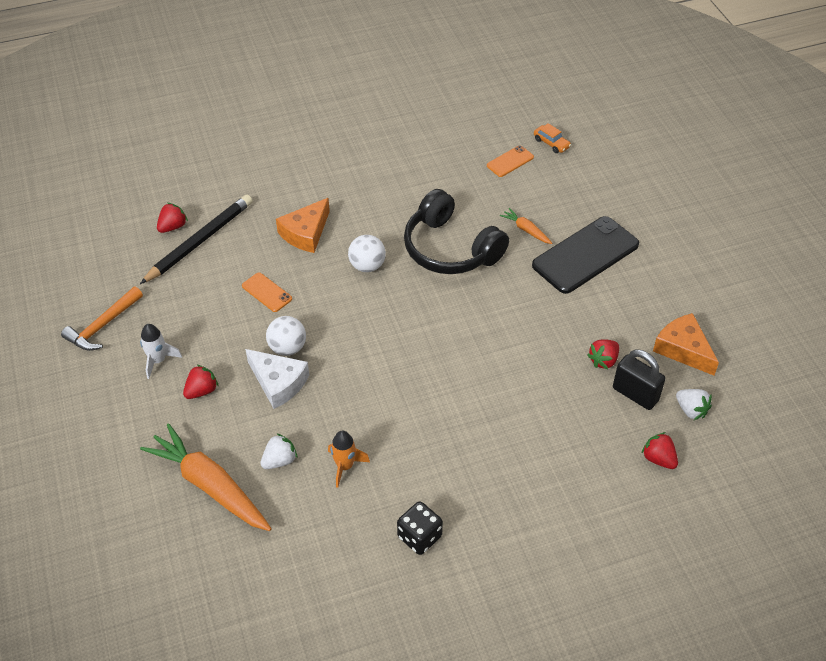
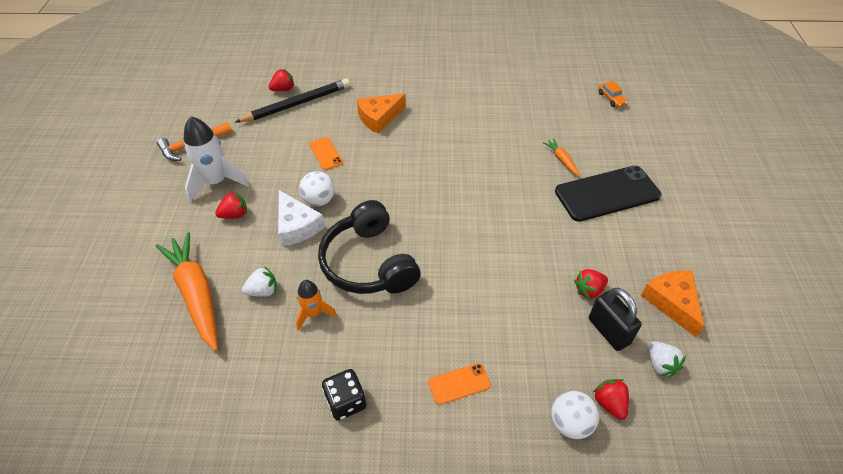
camera: 20 degrees right, 0 degrees up
white rocket [140,324,182,379] -> white rocket [184,116,249,203], size x1.71
white ball [348,235,386,272] -> white ball moved to [551,391,599,439]
black headphones [404,189,509,274] -> black headphones moved to [318,200,421,294]
orange phone [487,145,534,177] -> orange phone moved to [428,363,491,405]

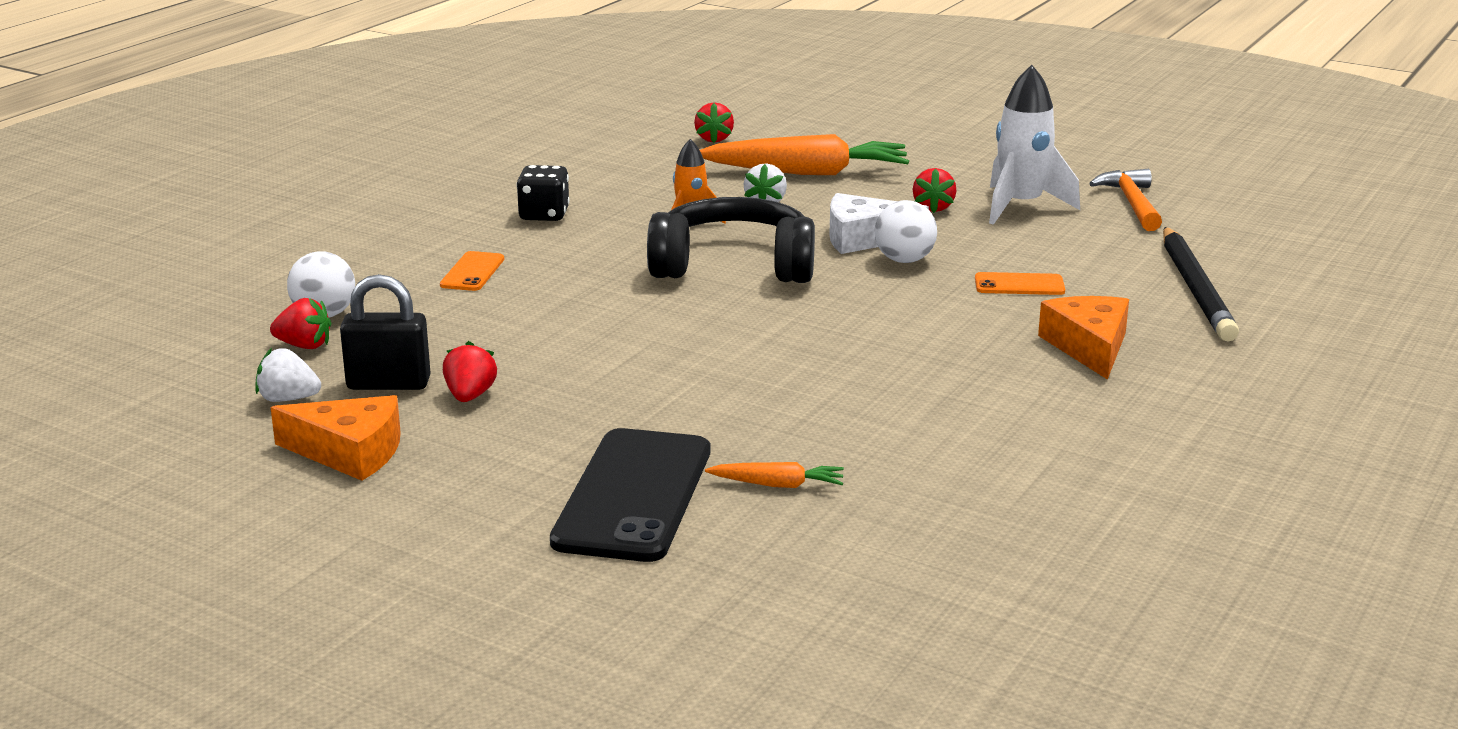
camera: 120 degrees right, 25 degrees down
red strawberry [268,69,294,91] -> red strawberry moved to [694,102,734,143]
orange car [598,81,628,107] -> none

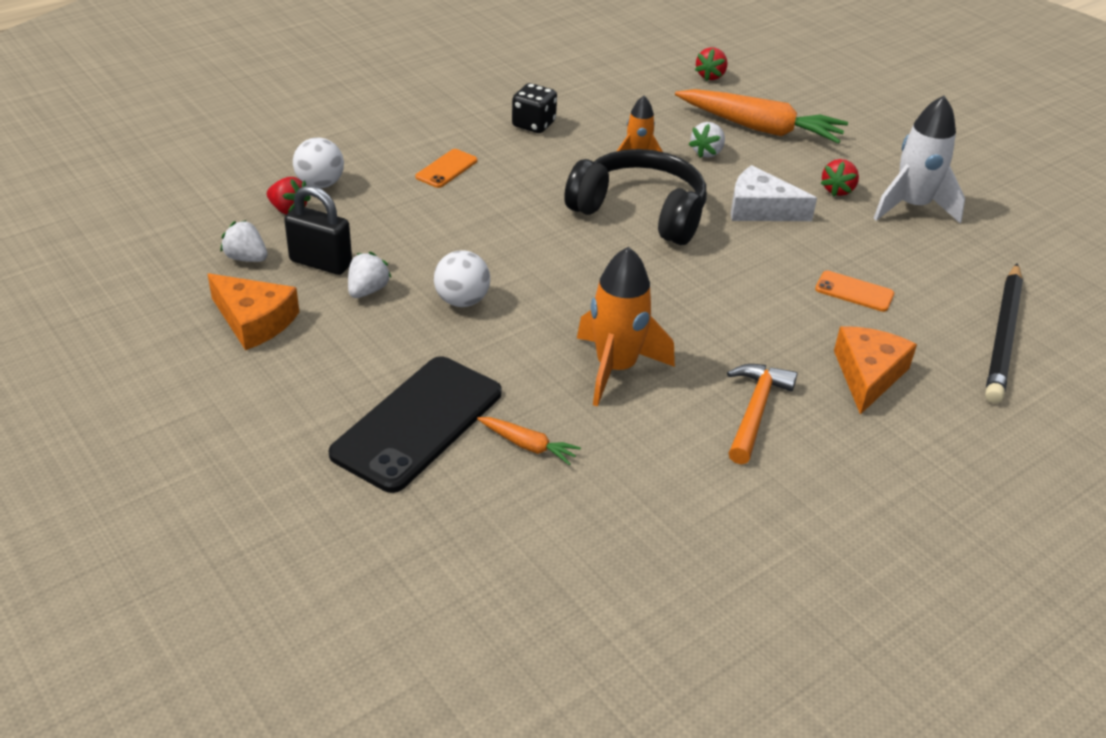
camera: 20 degrees right, 15 degrees up
red strawberry [443,341,497,402] -> white strawberry [348,252,392,298]
white ball [875,200,937,263] -> white ball moved to [434,250,490,307]
orange hammer [1089,169,1162,231] -> orange hammer moved to [727,364,797,464]
none -> orange rocket [577,247,675,406]

